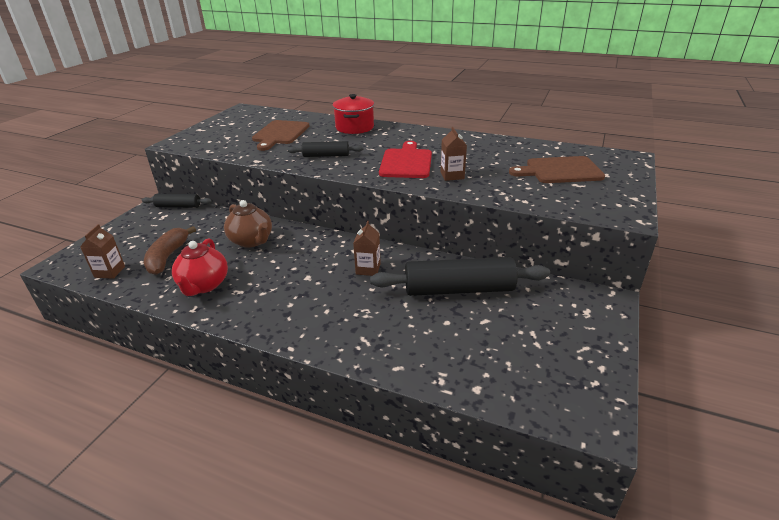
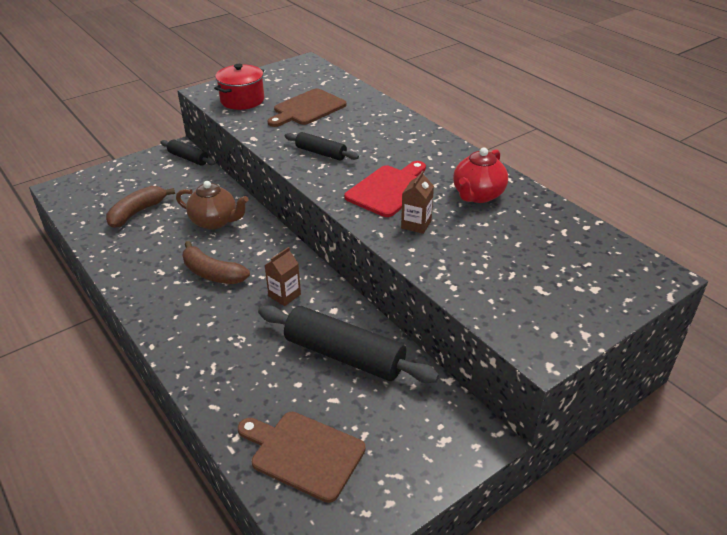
camera: 30 degrees right, 5 degrees up
brown carton [80,224,125,279] -> none
red teapot [172,238,228,296] -> red teapot moved to [453,148,508,203]
brown teapot [224,200,272,248] -> brown teapot turned 60 degrees counterclockwise [176,181,249,230]
red pot [332,94,374,134] -> red pot moved to [214,64,264,110]
brown cutting board [509,156,605,183] -> brown cutting board moved to [238,412,366,503]
none -> brown banana [183,241,250,284]

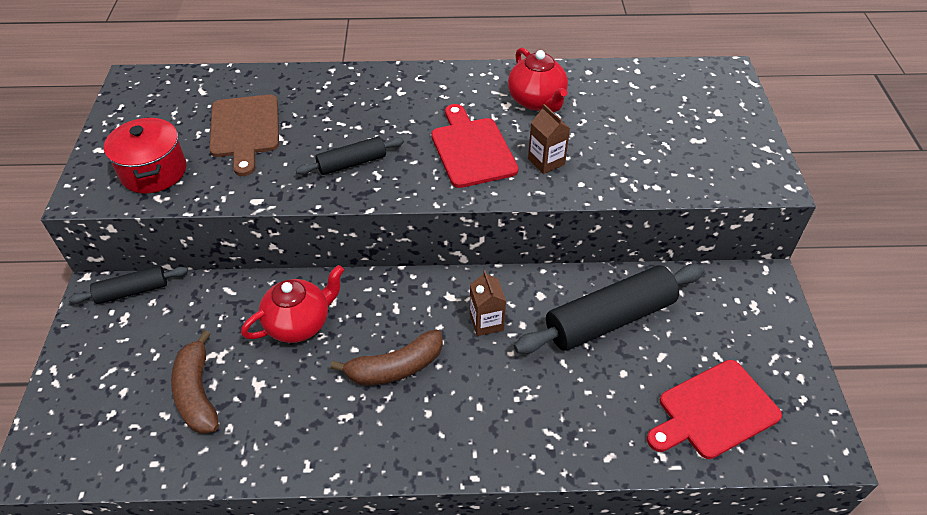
camera: 55 degrees left, 10 degrees up
brown teapot [176,181,249,230] -> red teapot [241,265,344,343]
brown cutting board [238,412,366,503] -> red cutting board [647,360,782,459]

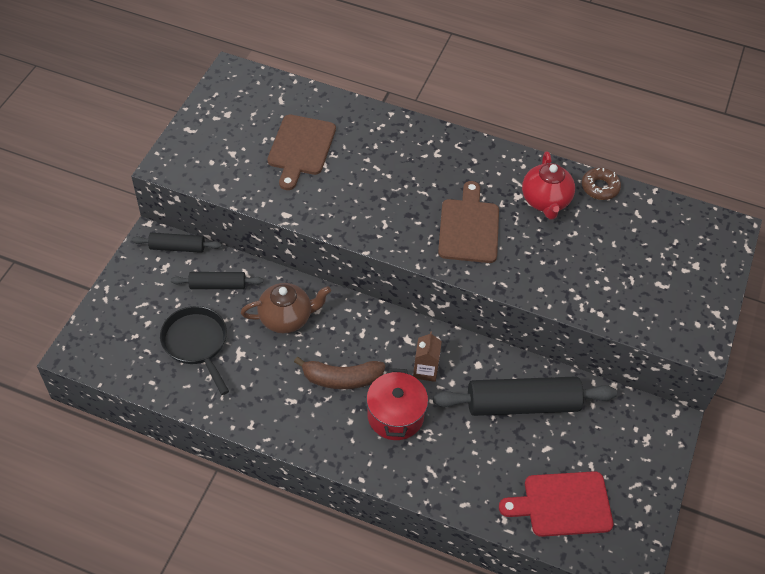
camera: 20 degrees right, 5 degrees up
red pot [104,117,186,193] -> red pot moved to [366,368,428,440]
brown banana [171,330,219,434] -> black pan [160,306,229,395]
red teapot [241,265,344,343] -> brown teapot [241,283,331,334]
black rolling pin [296,137,404,175] -> black rolling pin moved to [171,272,263,289]
red cutting board [431,104,518,188] -> brown cutting board [438,181,499,263]
brown carton [528,104,570,174] -> none
none -> brown donut [582,168,621,200]

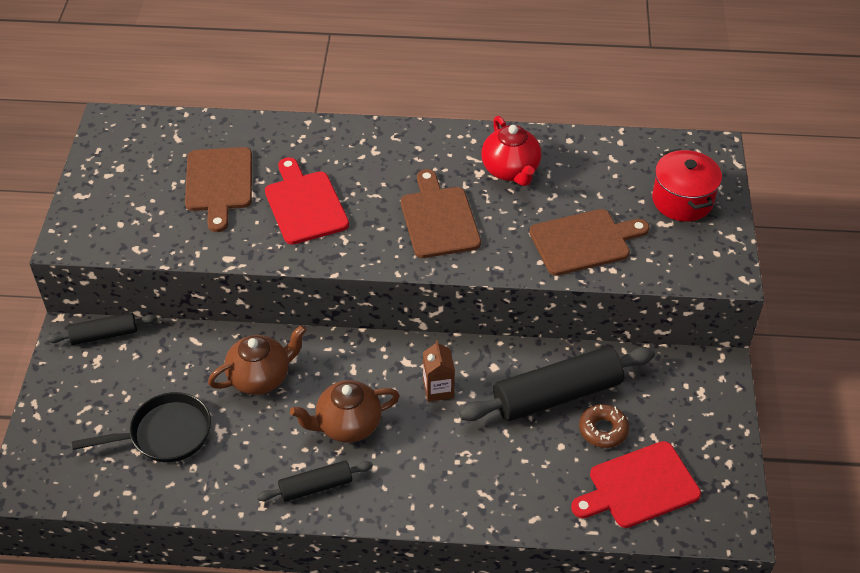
camera: 15 degrees left, 5 degrees down
black pan [160,306,229,395] -> black pan turned 120 degrees clockwise [72,392,211,462]
black rolling pin [171,272,263,289] -> black rolling pin moved to [257,461,373,502]
brown banana [294,357,385,389] -> brown teapot [290,380,400,443]
red pot [366,368,428,440] -> red pot moved to [652,148,722,222]
brown donut [582,168,621,200] -> brown donut moved to [579,404,629,448]
none -> red cutting board [265,157,349,245]
none -> brown cutting board [529,209,649,276]

